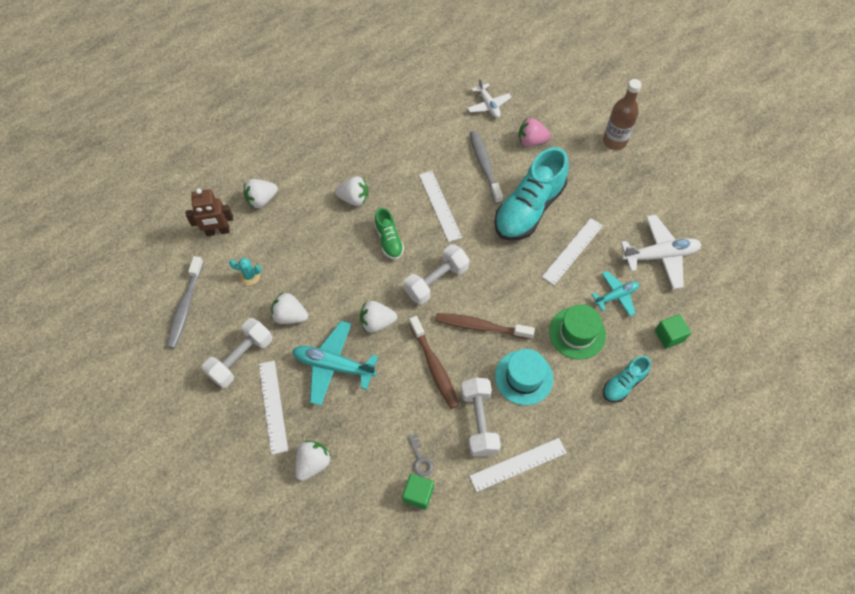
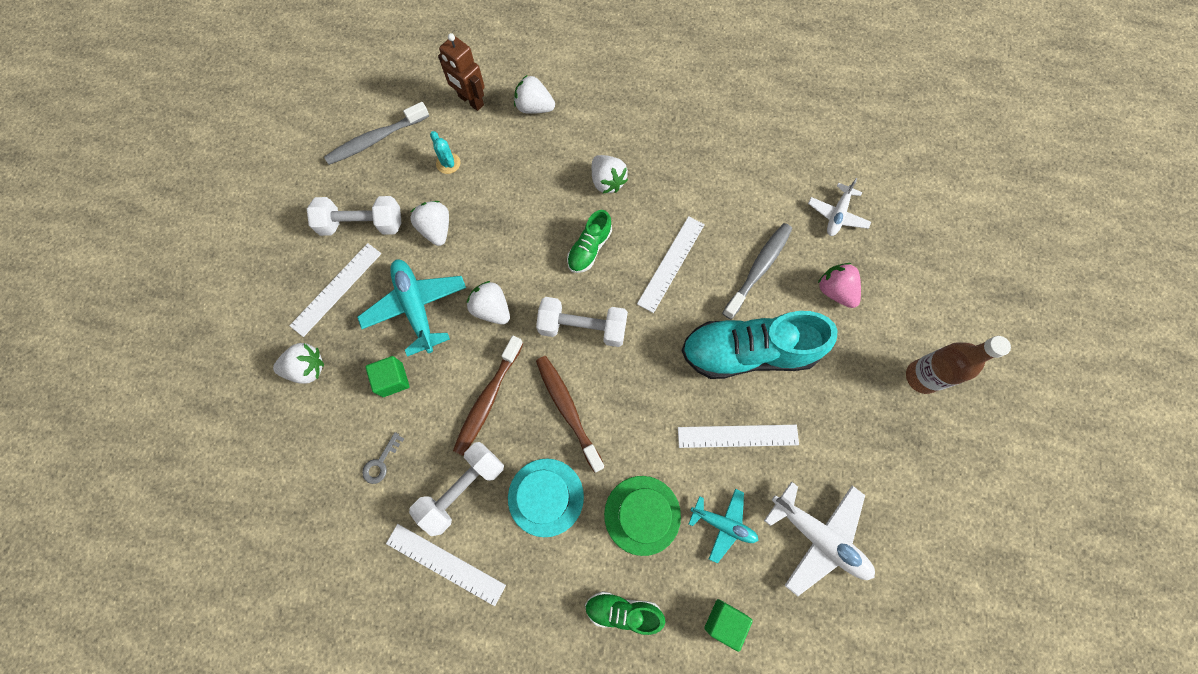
camera: 50 degrees right, 10 degrees up
green cube [402,473,434,510] -> green cube moved to [365,356,409,397]
turquoise shoe [603,356,651,403] -> green shoe [585,591,665,635]

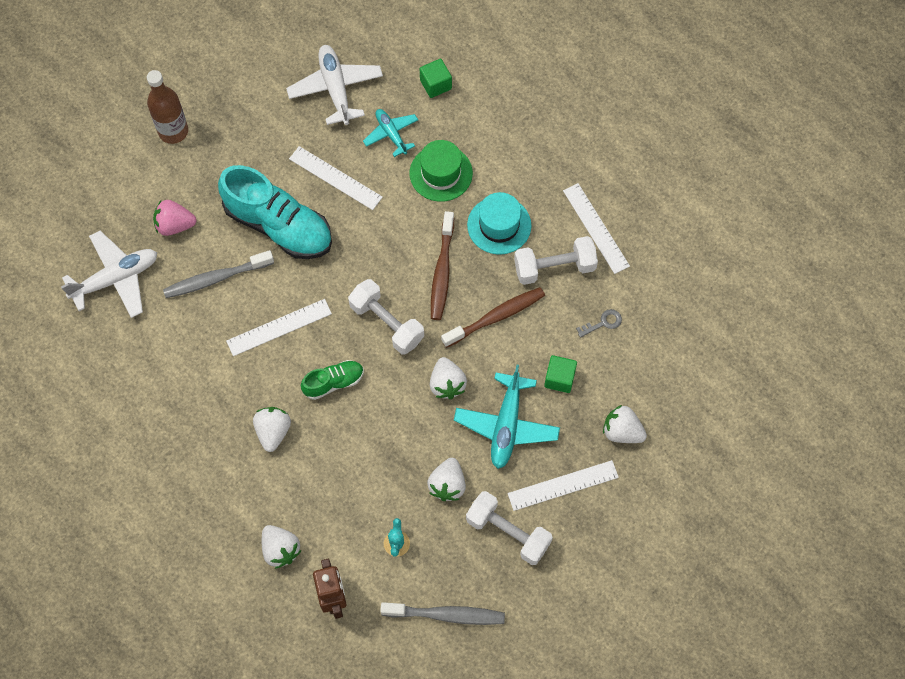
camera: 145 degrees left, 5 degrees down
green shoe [585,591,665,635] -> none
white plane [808,178,871,236] -> white plane [61,231,157,318], size x1.63
pink strawberry [818,263,861,308] -> pink strawberry turned 90 degrees clockwise [153,200,196,236]

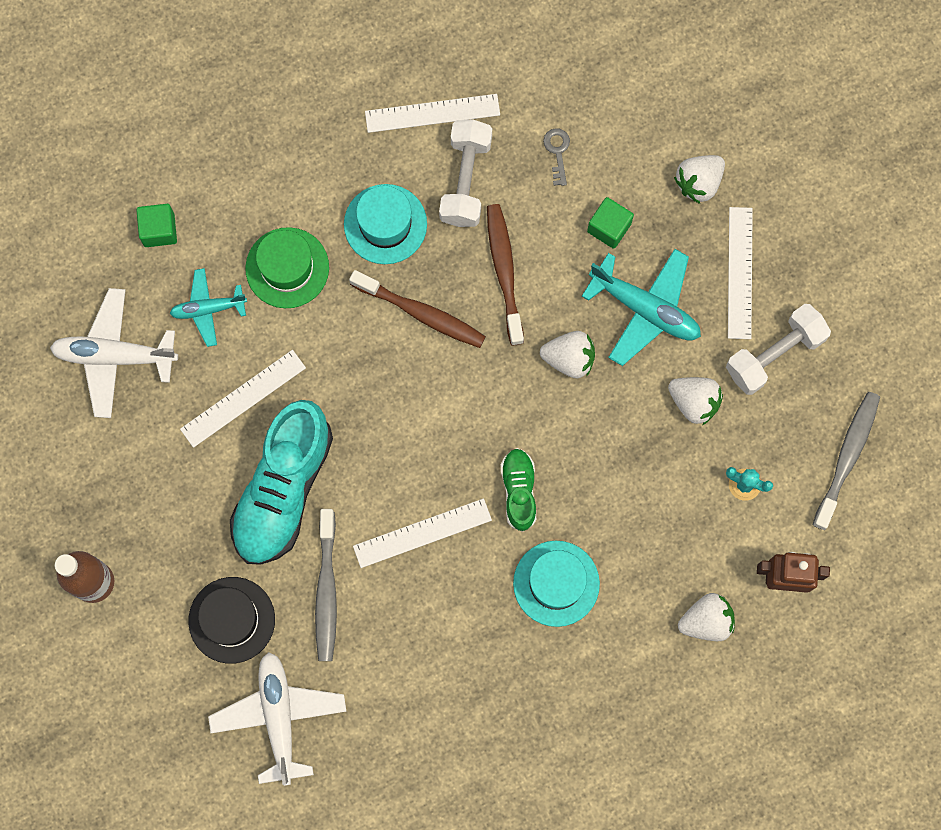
camera: 70 degrees left, 10 degrees up
pink strawberry [153,200,196,236] -> black hat [188,577,275,664]
turquoise shoe [218,165,332,259] -> turquoise shoe turned 150 degrees clockwise [230,400,333,565]
white ruler [226,299,332,356] -> white ruler turned 75 degrees clockwise [353,498,492,568]
white strawberry [253,407,291,452] -> turquoise hat [513,541,600,627]
white dumbbell [348,279,424,354] -> none

